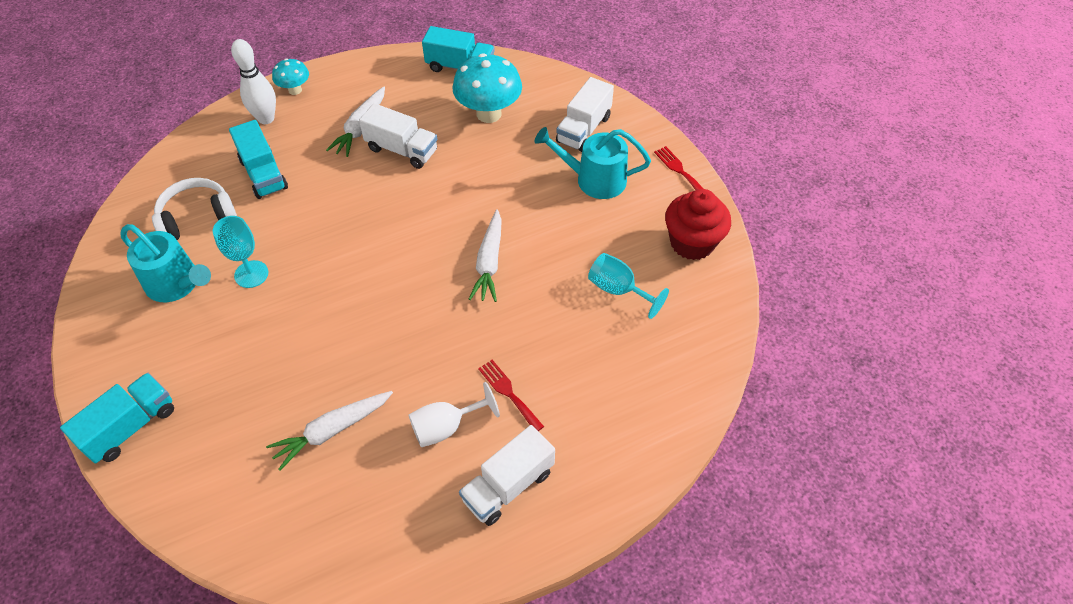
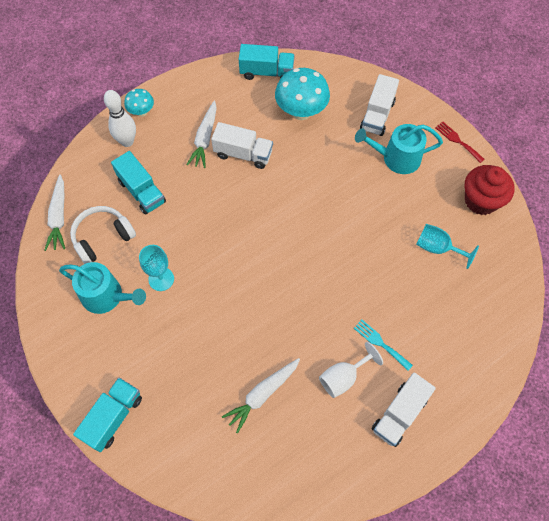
camera: 10 degrees left, 10 degrees up
white carrot [469,209,502,302] -> white carrot moved to [45,175,65,251]
red fork [478,360,544,431] -> turquoise fork [354,320,413,371]

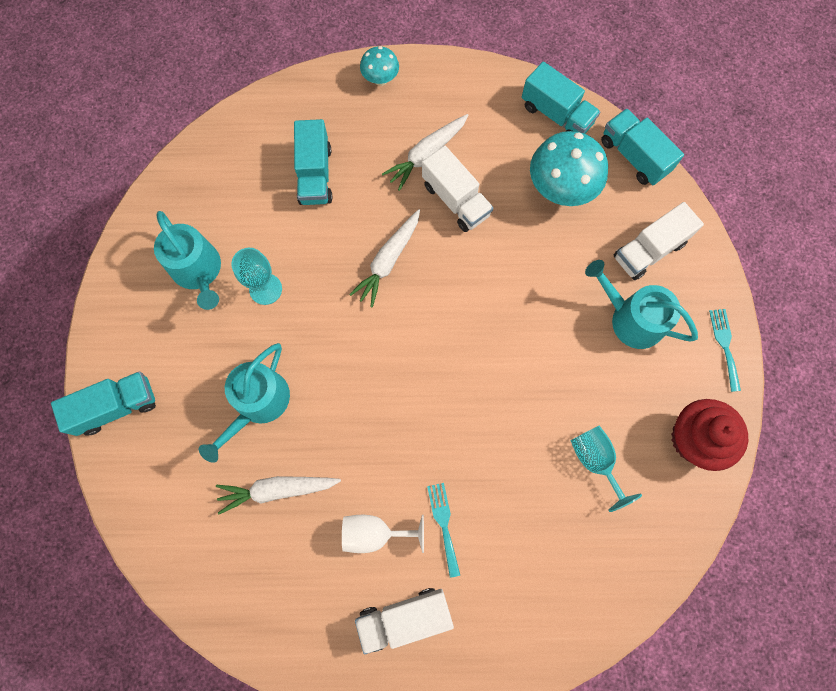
camera: 35 degrees right, 10 degrees up
white carrot [45,175,65,251] -> white carrot moved to [349,209,420,308]
white headphones [70,206,136,264] -> none
white bowling pin [104,90,136,147] -> none
red fork [435,122,485,163] -> turquoise fork [709,309,741,392]
none -> turquoise watering can [199,343,290,463]
none -> turquoise truck [601,108,684,185]

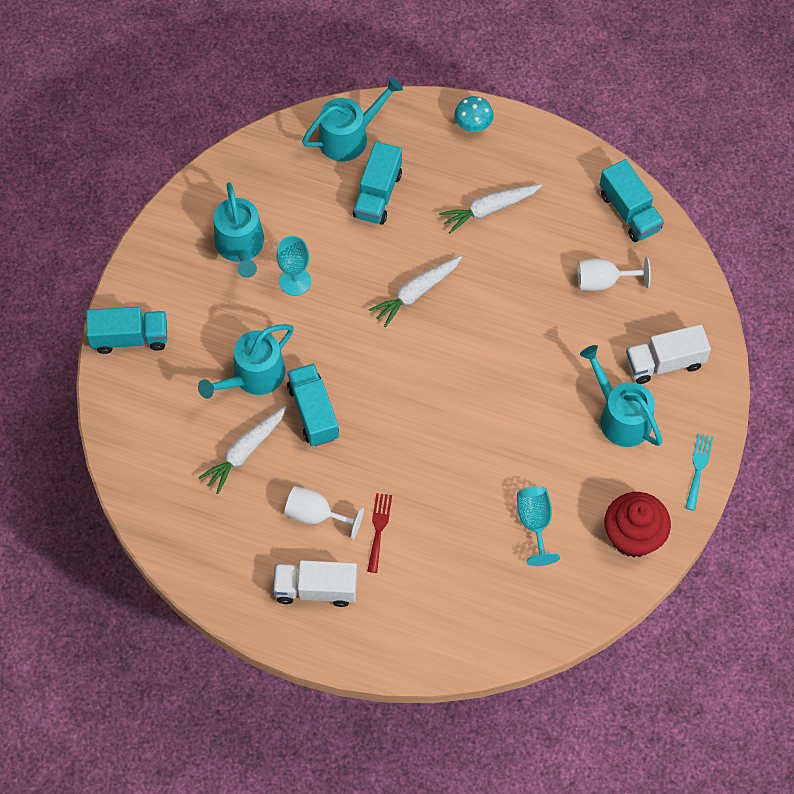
camera: 20 degrees right, 10 degrees down
white carrot [216,476,341,514] -> white carrot turned 60 degrees counterclockwise [198,406,286,494]
white truck [422,146,493,232] -> none
turquoise fork [427,483,460,578] -> red fork [367,493,392,573]
turquoise mushroom [530,131,608,206] -> white goblet [577,256,651,291]
turquoise truck [601,108,684,185] -> turquoise truck moved to [287,363,339,446]
none -> turquoise watering can [302,77,403,161]

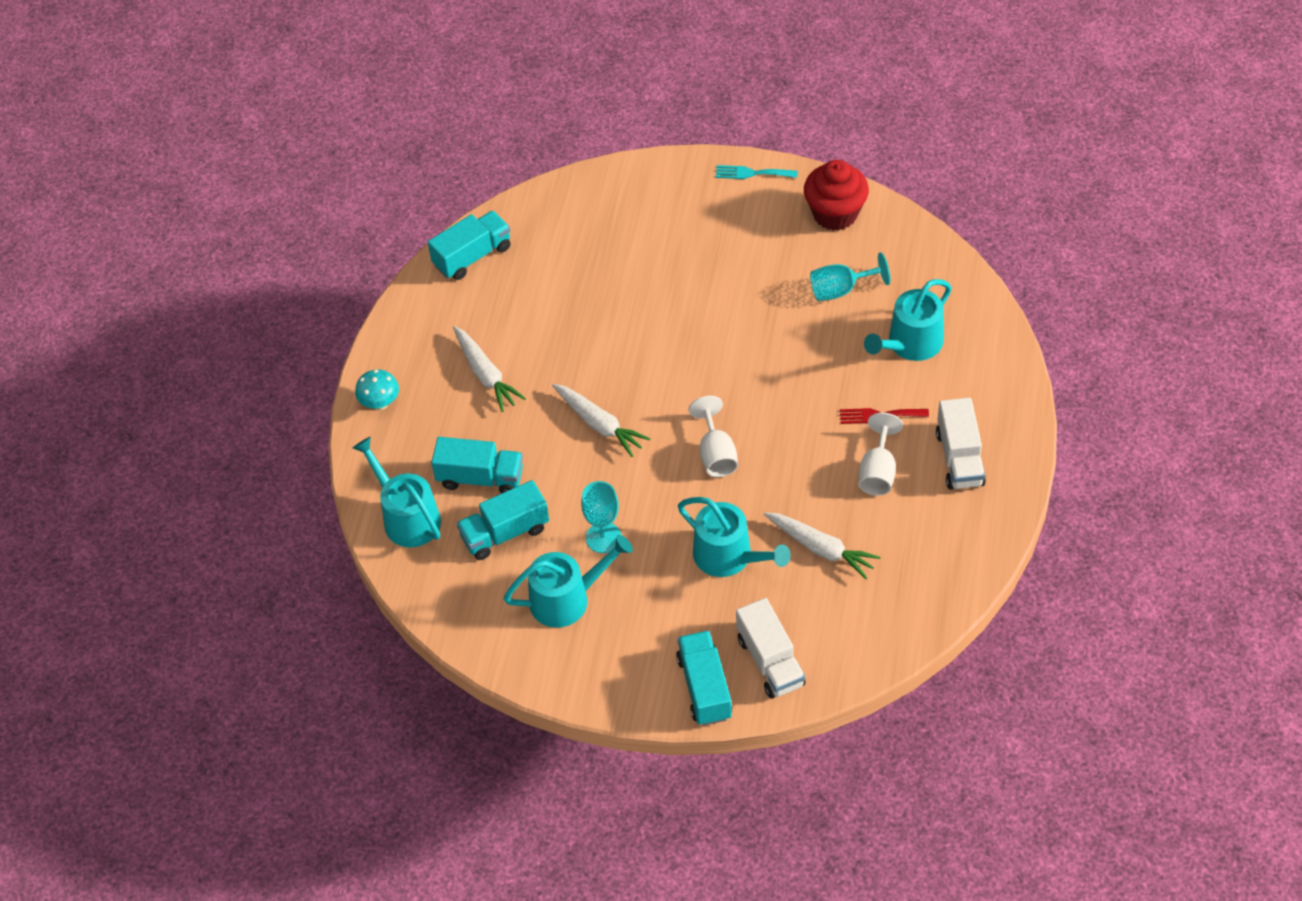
camera: 95 degrees left, 10 degrees down
turquoise truck [287,363,339,446] -> turquoise truck moved to [456,480,549,560]
white goblet [577,256,651,291] -> white goblet moved to [689,396,738,477]
turquoise watering can [580,345,663,447] -> turquoise watering can moved to [864,279,952,361]
white truck [626,324,711,384] -> white truck moved to [736,598,806,699]

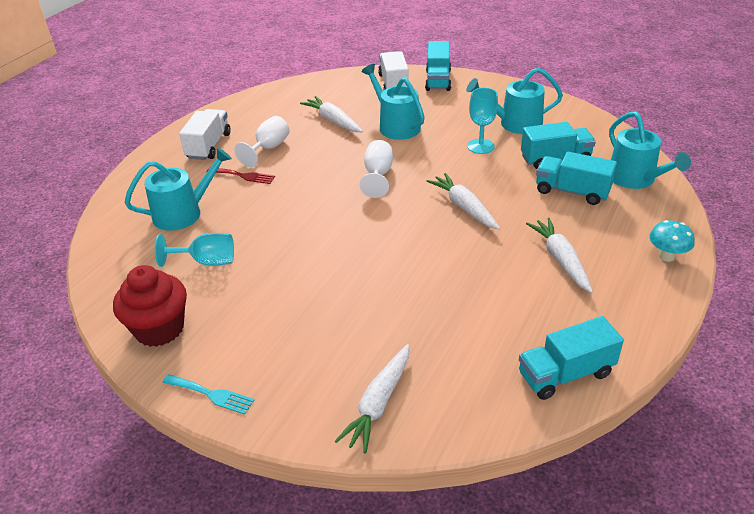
camera: 165 degrees left, 15 degrees down
none -> white carrot [335,344,409,454]

